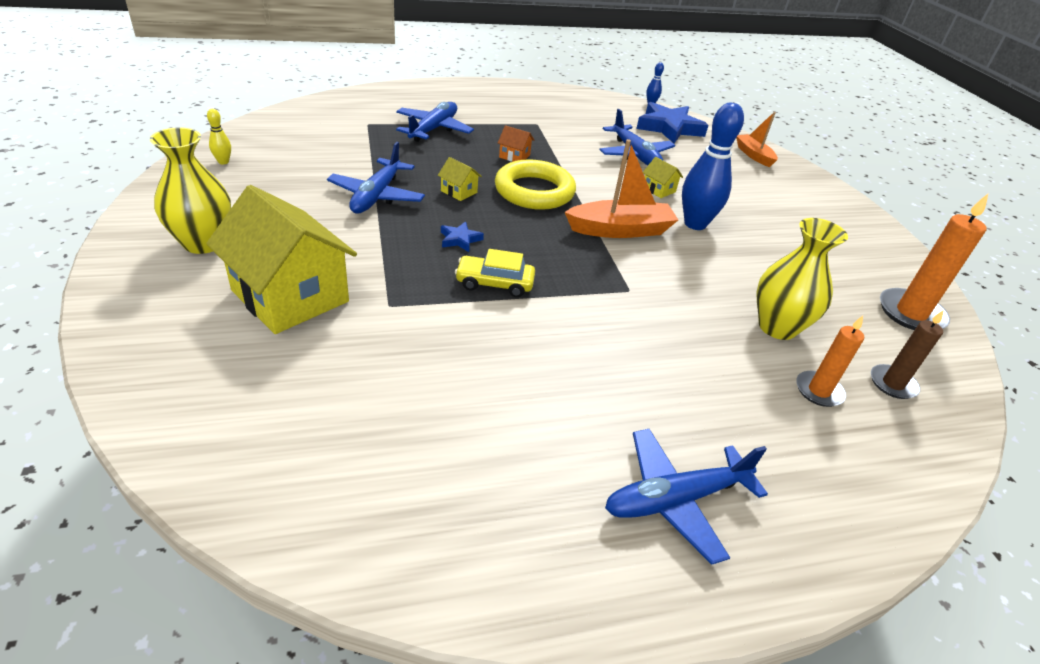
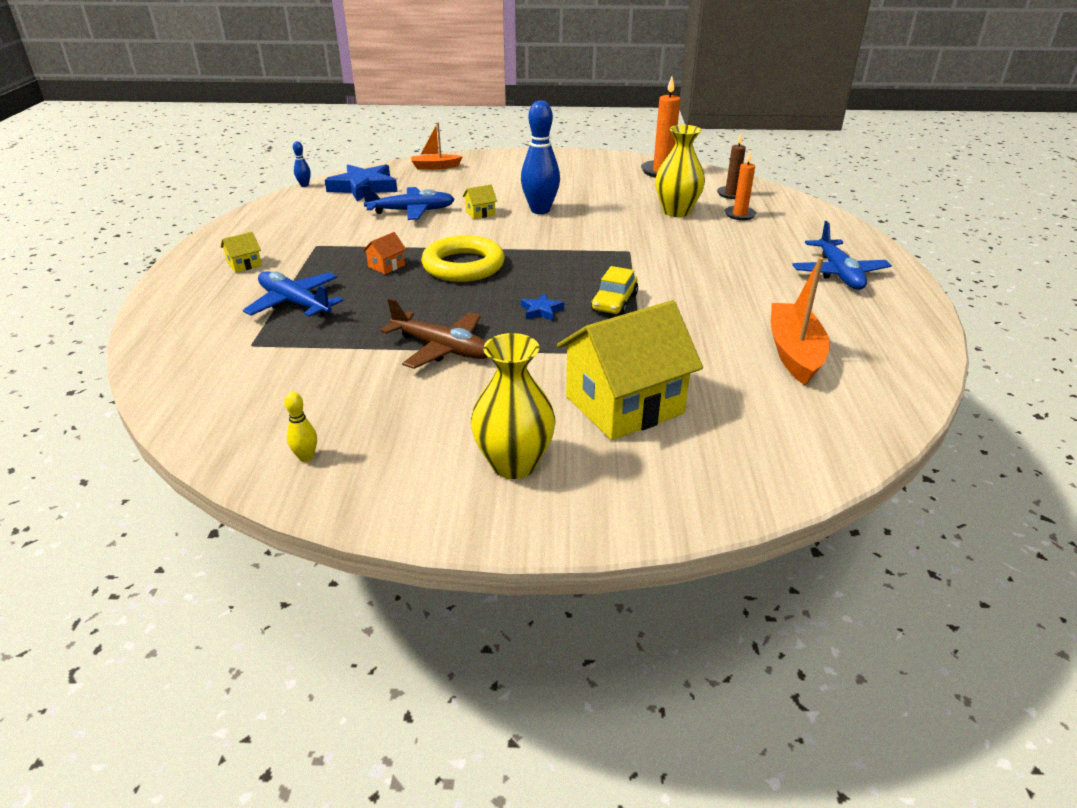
camera: 70 degrees left, 5 degrees down
blue plane [327,142,425,213] -> brown plane [380,298,488,369]
yellow house [438,157,482,201] -> yellow house moved to [221,232,262,273]
orange boat [565,139,678,238] -> orange boat moved to [771,257,830,385]

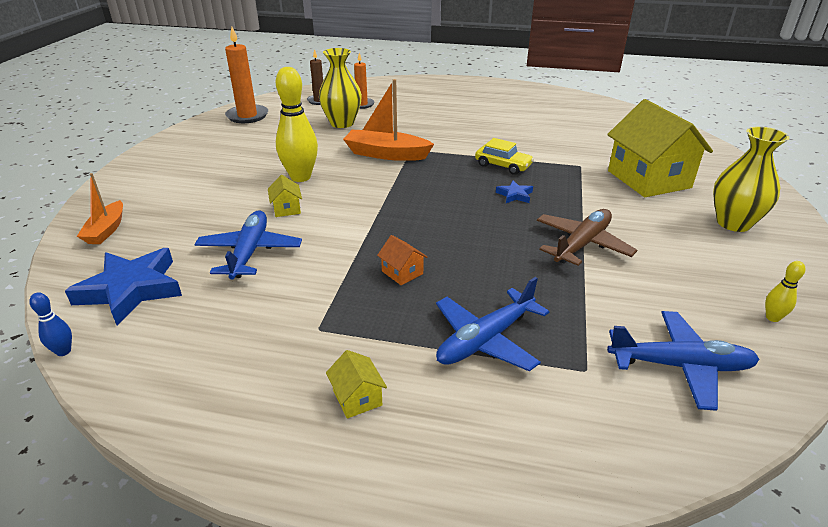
camera: 80 degrees left, 0 degrees up
yellow ring [421,235,505,282] -> none
blue bowling pin [521,100,560,214] -> yellow bowling pin [276,67,318,182]
orange boat [771,257,830,385] -> orange boat moved to [343,79,434,161]
blue plane [792,221,892,290] -> blue plane moved to [607,311,760,411]

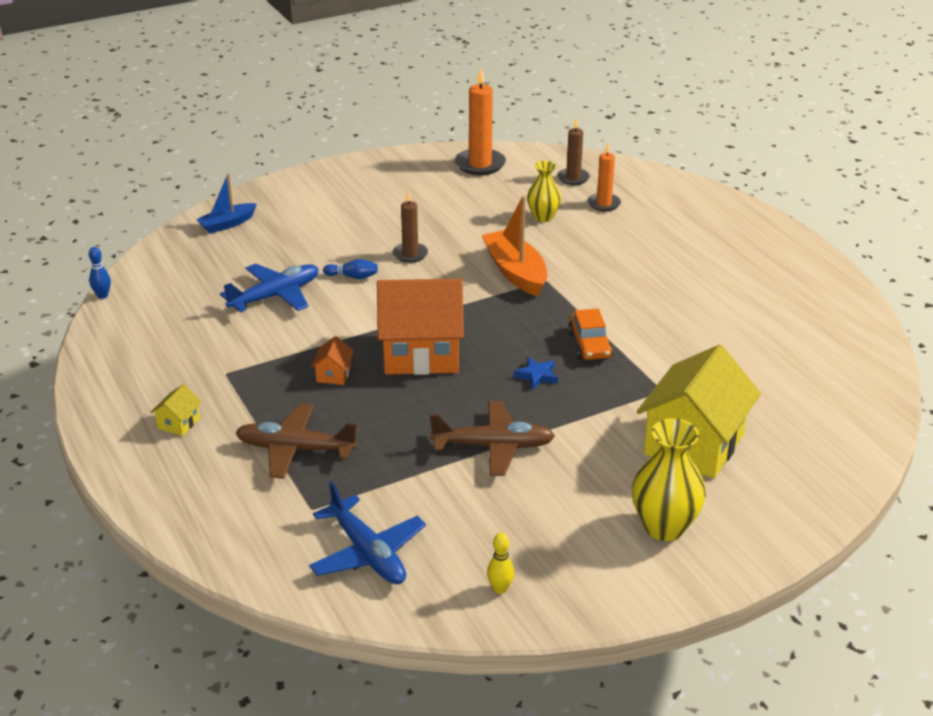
camera: 50 degrees right, 0 degrees up
blue star [65,248,182,326] -> none
orange boat [77,173,123,244] -> blue boat [196,173,257,234]
yellow house [268,175,302,217] -> blue bowling pin [323,259,378,279]
yellow bowling pin [276,67,318,182] -> brown candle [393,191,428,263]
yellow vase [319,48,362,128] -> yellow vase [527,161,561,222], size x0.65
blue plane [436,277,550,371] -> brown plane [235,403,358,479]
yellow car [475,138,534,175] -> orange car [568,309,613,360]
none -> orange house [377,279,464,375]

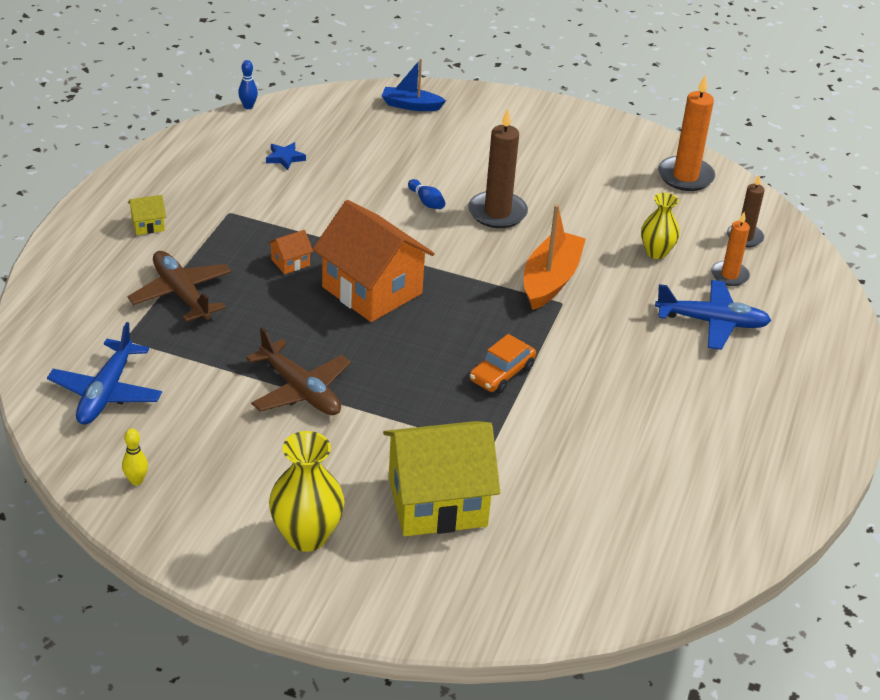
camera: 45 degrees right, 5 degrees up
blue plane [220,264,319,312] -> blue plane moved to [655,280,772,350]
brown candle [393,191,428,263] -> brown candle [468,109,528,228], size x1.61
blue star [514,357,558,390] -> blue star moved to [266,142,306,170]

